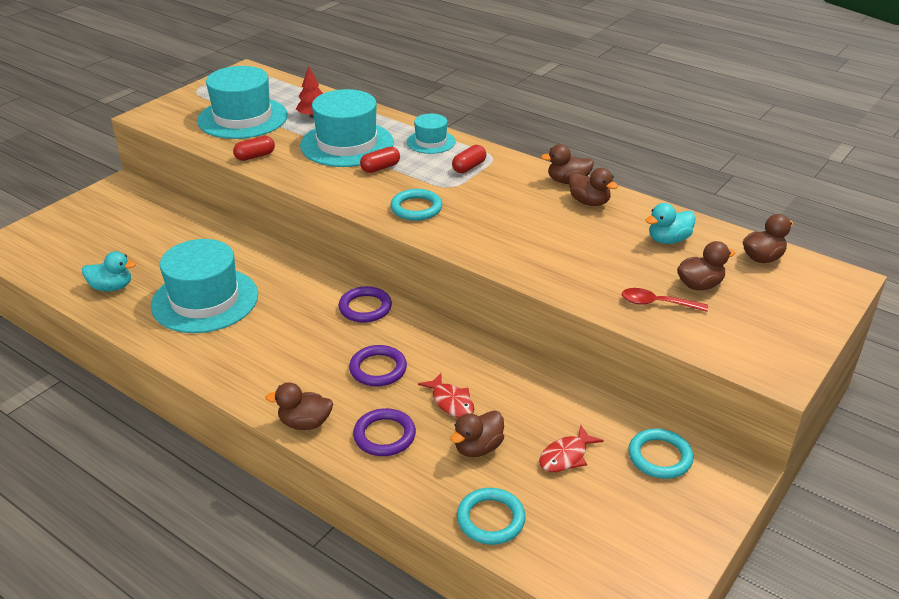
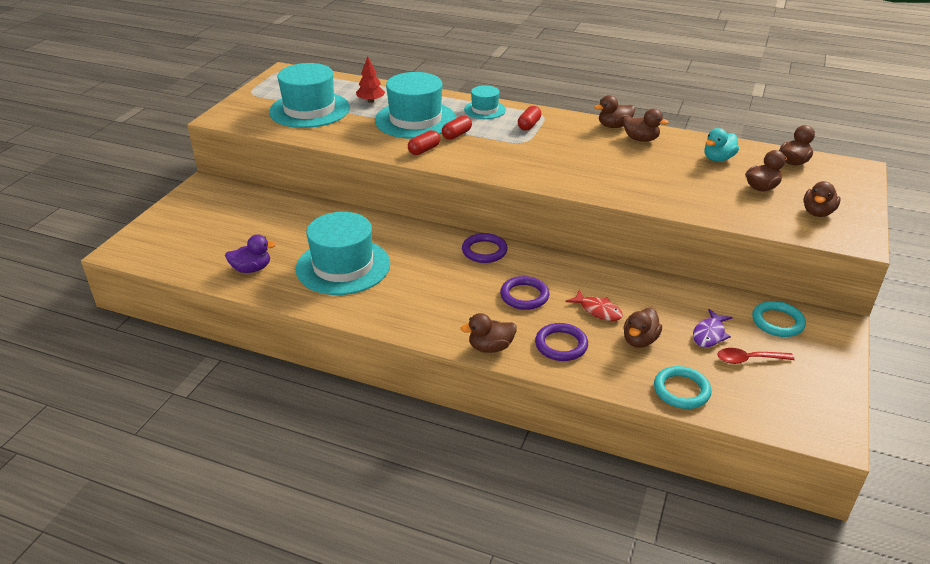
camera: 15 degrees left, 0 degrees up
turquoise duck [82,251,136,292] -> purple duck [225,235,276,273]
red capsule [233,136,275,161] -> red capsule moved to [408,130,440,155]
turquoise ring [390,189,442,221] -> none
red fish [539,425,604,472] -> purple fish [693,309,733,347]
red spoon [621,288,708,312] -> red spoon moved to [717,348,794,364]
none -> brown duck [803,181,841,217]

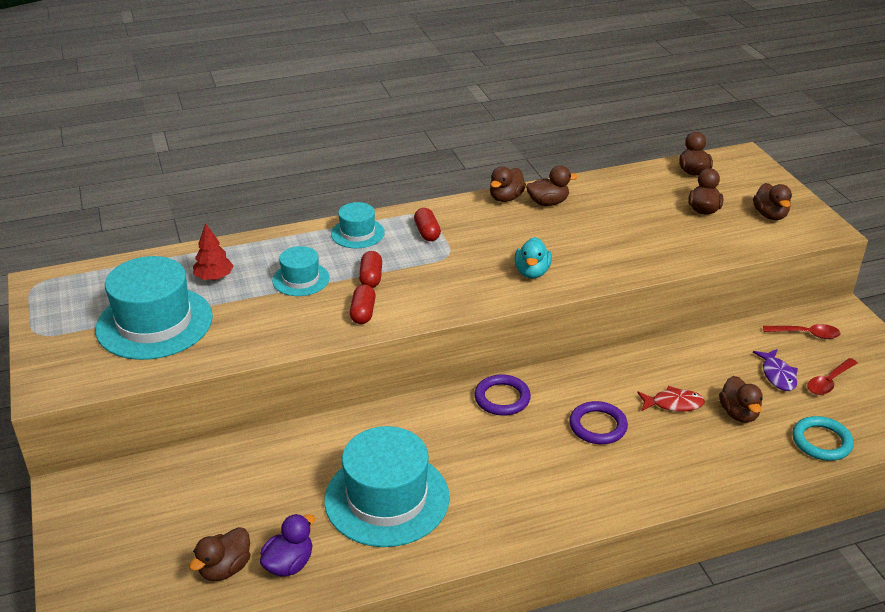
camera: 40 degrees left, 0 degrees up
turquoise hat [375,72,456,139] -> turquoise hat [272,246,330,296], size x0.52
brown duck [461,313,517,353] -> brown duck moved to [189,527,250,581]
purple ring [535,323,588,361] -> none
turquoise duck [704,128,739,162] -> turquoise duck moved to [515,237,552,278]
turquoise ring [752,301,806,337] -> red spoon [763,324,841,339]

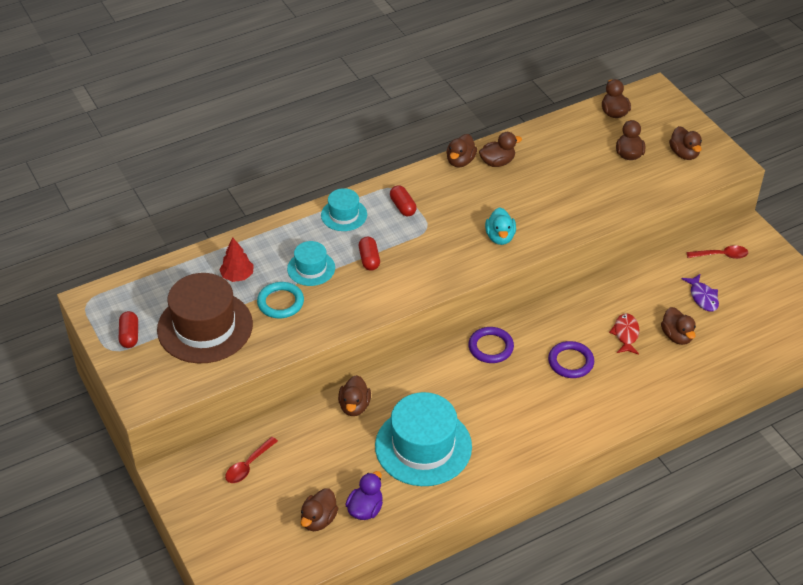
camera: 10 degrees left, 10 degrees up
turquoise hat [95,256,213,360] -> brown hat [157,273,253,363]
red capsule [350,285,376,324] -> red capsule moved to [119,311,138,348]
red fish [637,386,705,412] -> red fish turned 75 degrees counterclockwise [609,313,639,355]
turquoise ring [792,416,854,461] -> turquoise ring moved to [257,282,304,318]
red spoon [807,358,858,395] -> red spoon moved to [225,437,278,483]
none -> brown duck [338,375,371,416]

